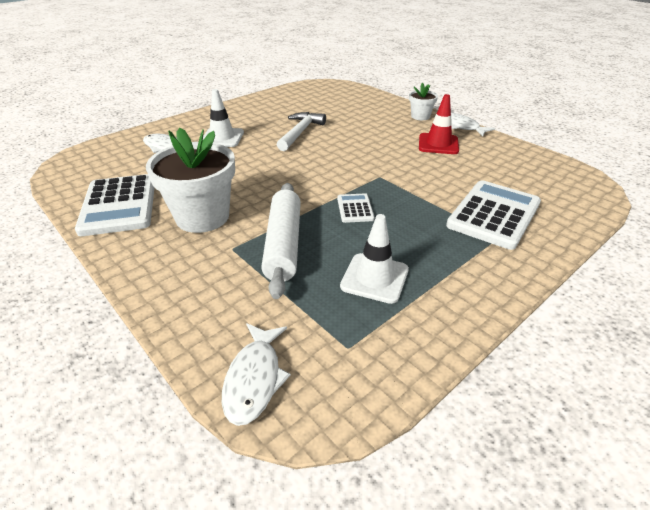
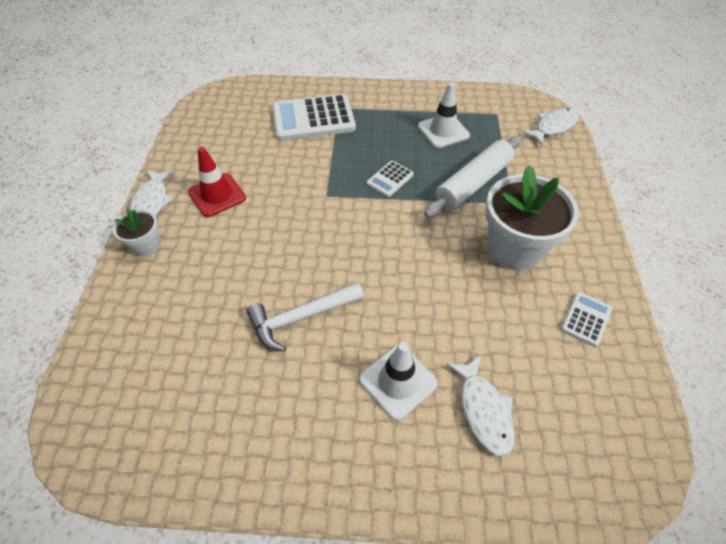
camera: 135 degrees left, 15 degrees up
white calculator [75,174,154,236] -> white calculator [561,292,613,347], size x0.49

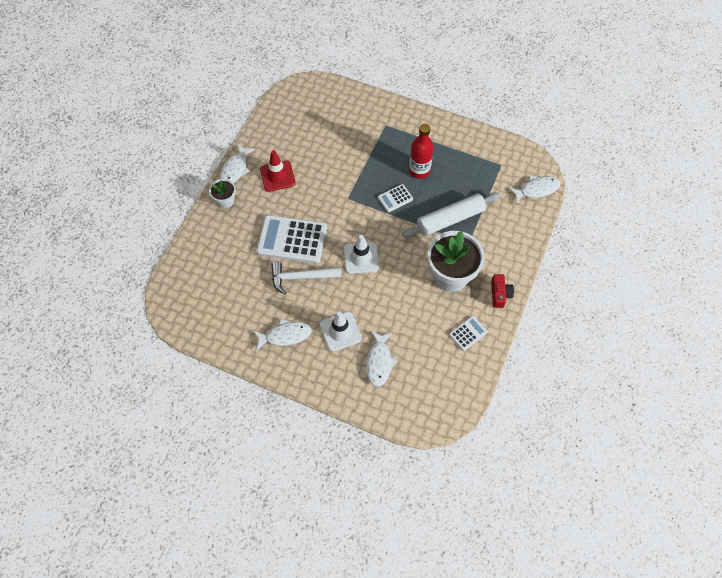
camera: 20 degrees right, 10 degrees up
white calculator [272,94,356,141] -> white calculator moved to [257,215,327,263]
white traffic cone [418,82,470,148] -> white traffic cone moved to [344,235,379,274]
none -> white fish [254,319,312,351]
none -> red bottle [409,124,434,179]
none -> red camera [491,274,514,308]

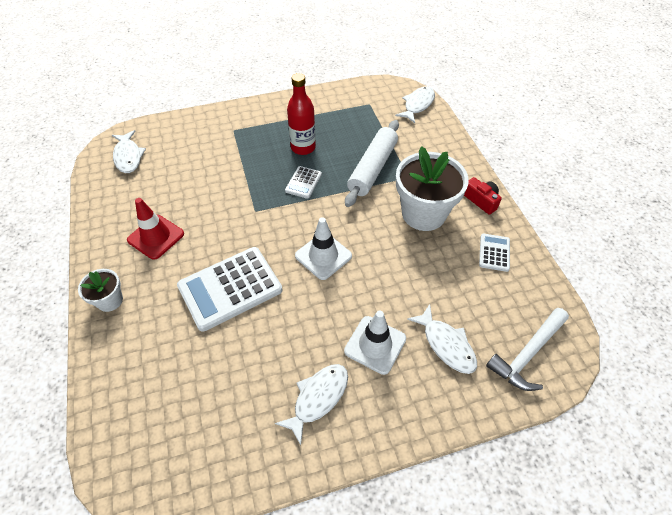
camera: 40 degrees left, 10 degrees down
white fish [220,143,255,183] -> white fish moved to [112,130,146,173]
white hammer [271,262,341,295] -> white hammer moved to [486,308,569,391]

